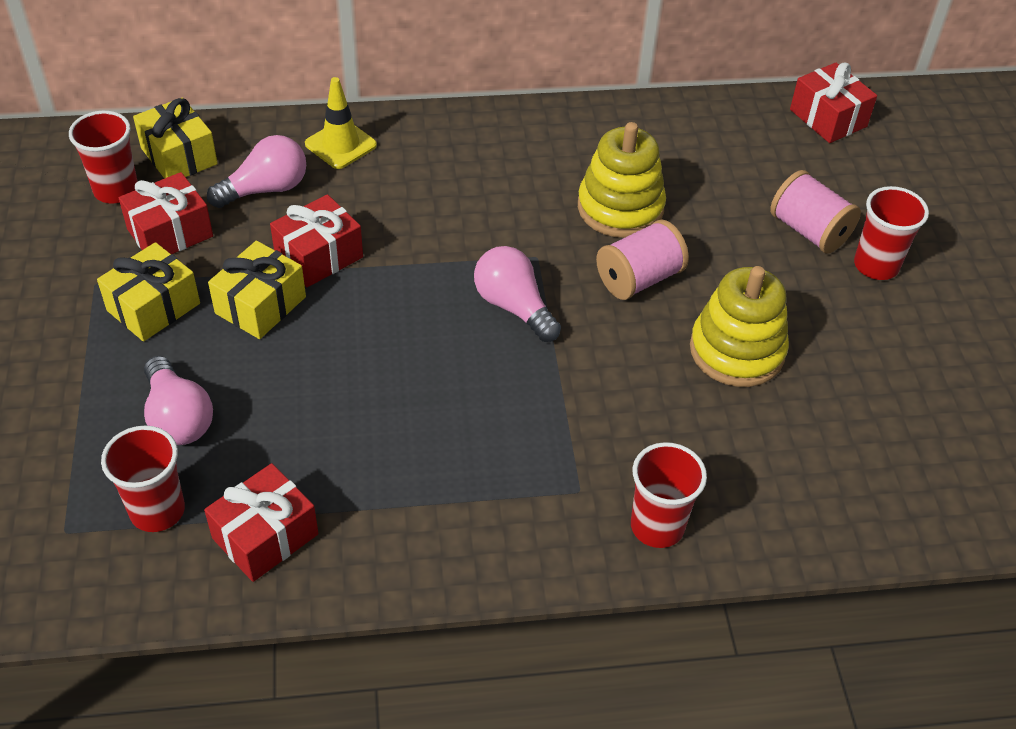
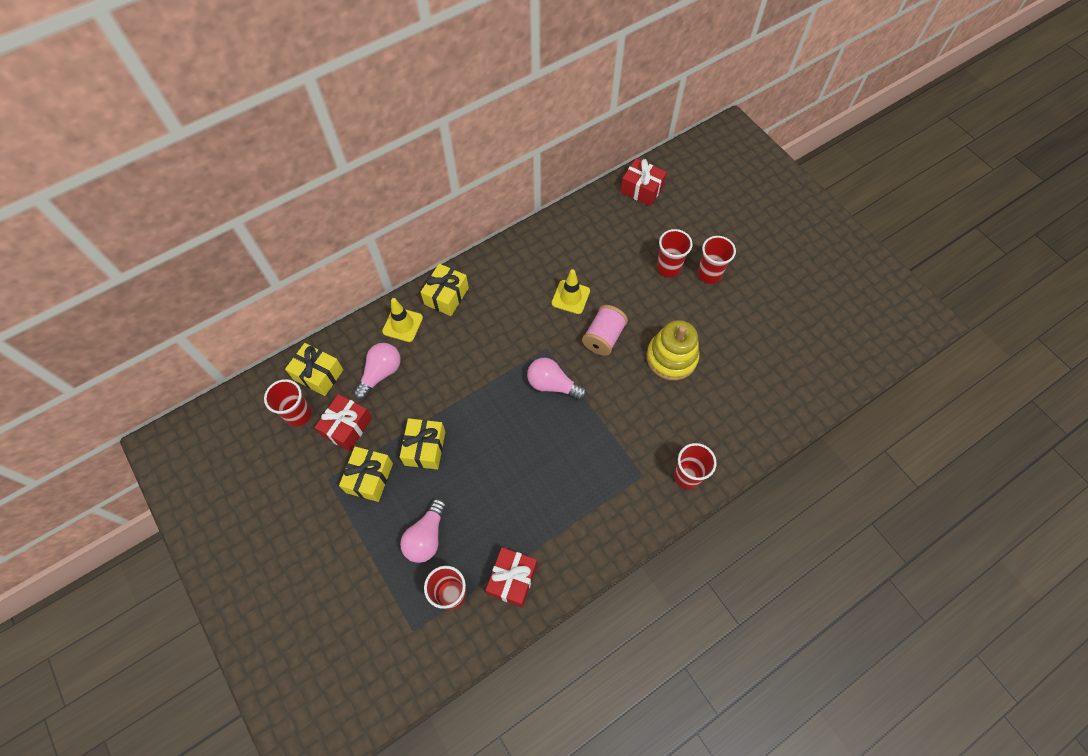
camera: 25 degrees left, 15 degrees up
pink light bulb [144,356,213,445] -> pink light bulb turned 75 degrees clockwise [400,498,446,563]
red gift [270,194,363,287] -> none
yellow stacking toy [578,122,666,238] -> yellow traffic cone [552,269,590,314]
pink spool [770,170,861,254] -> red cup [657,229,693,277]
none -> yellow gift [421,264,469,316]

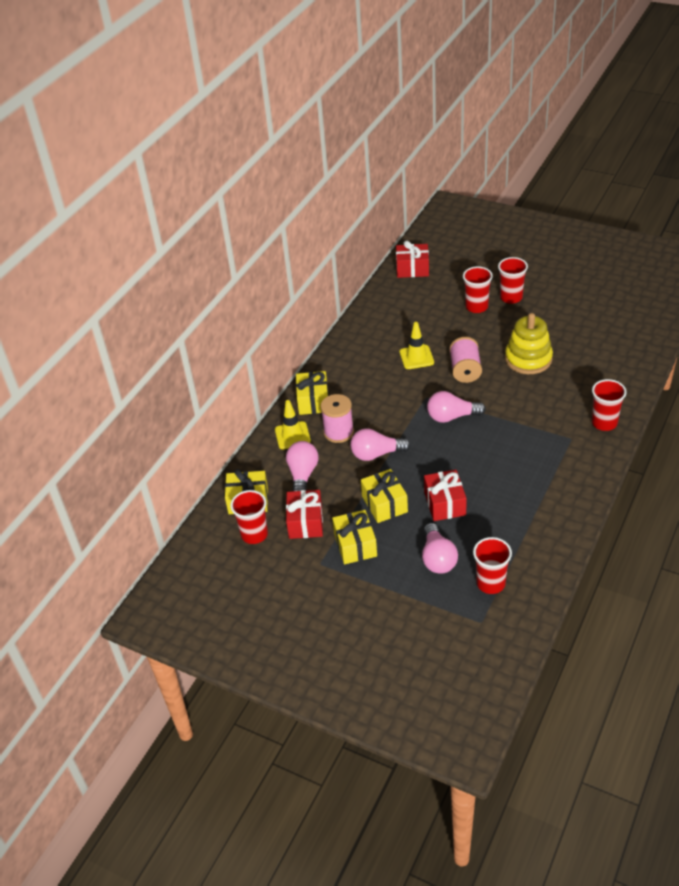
camera: 25 degrees left, 20 degrees down
red gift [486,547,537,607] -> red gift moved to [424,470,467,521]
none -> pink spool [320,394,354,443]
none -> pink light bulb [350,428,411,461]

